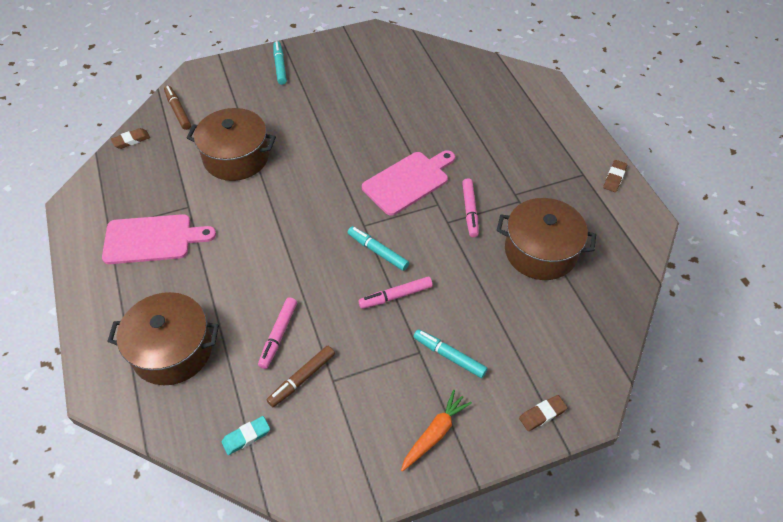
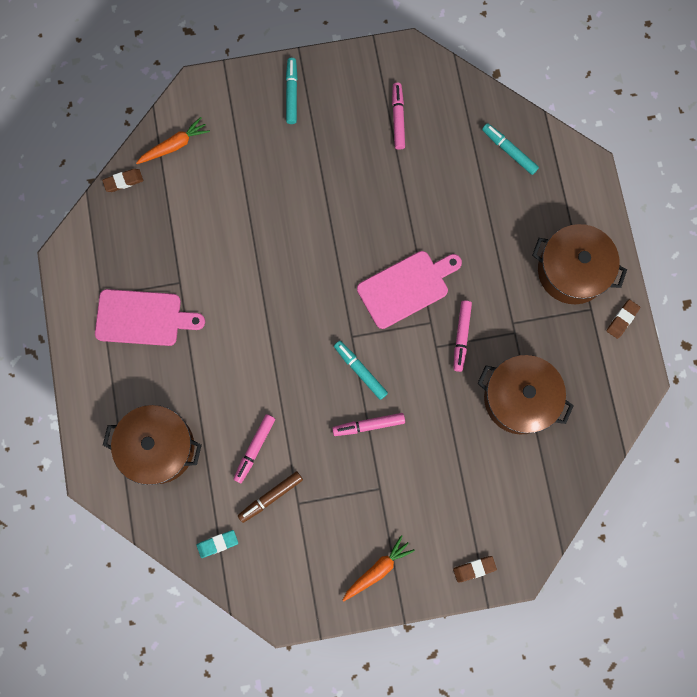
camera: 10 degrees right, 25 degrees up
brown marker [164,86,191,130] -> orange carrot [136,117,210,164]
brown pot [187,108,276,181] -> brown pot moved to [532,224,627,304]
turquoise marker [414,329,488,378] -> turquoise marker moved to [482,123,539,175]
none -> pink marker [392,83,405,150]

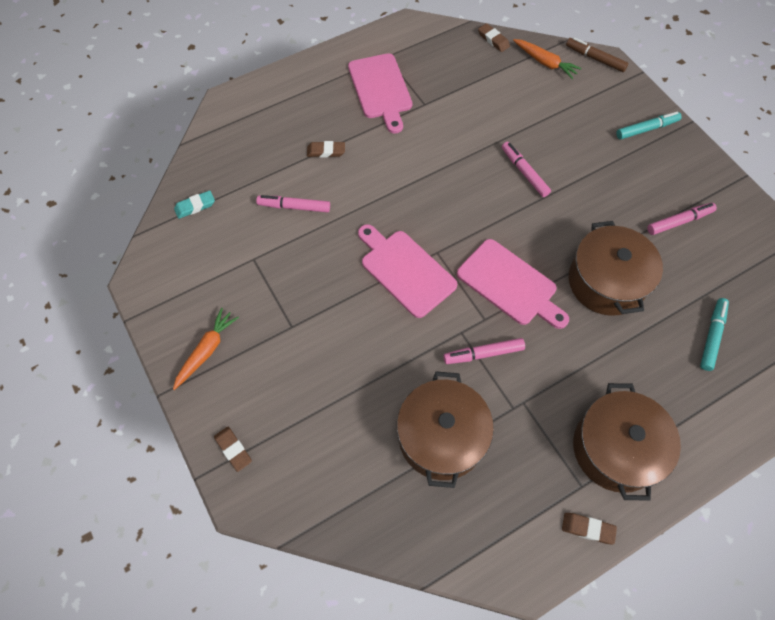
camera: 70 degrees right, 15 degrees down
brown pot [103,405,202,485] -> brown pot moved to [569,221,663,316]
turquoise eraser [197,530,238,558] -> turquoise eraser turned 75 degrees counterclockwise [174,191,215,219]
brown marker [238,471,303,523] -> brown marker moved to [566,37,628,72]
pink marker [332,413,405,436] -> pink marker moved to [502,142,551,197]
turquoise marker [334,341,388,400] -> pink cutting board [358,224,457,318]
orange carrot [342,535,415,602] -> orange carrot turned 90 degrees counterclockwise [173,308,239,390]
none -> brown eraser [307,141,345,157]

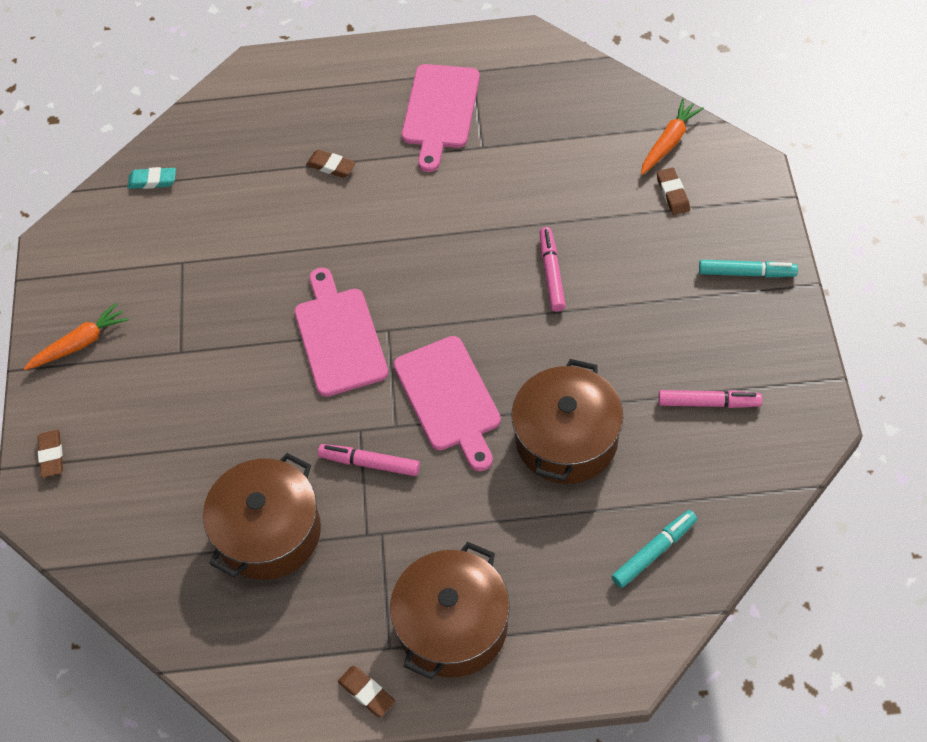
camera: 30 degrees right, 5 degrees down
pink marker [256,195,330,212] -> none
brown eraser [478,23,510,52] -> brown eraser moved to [657,168,690,215]
orange carrot [513,39,582,79] -> orange carrot turned 120 degrees counterclockwise [641,99,704,175]
brown marker [566,37,628,72] -> none

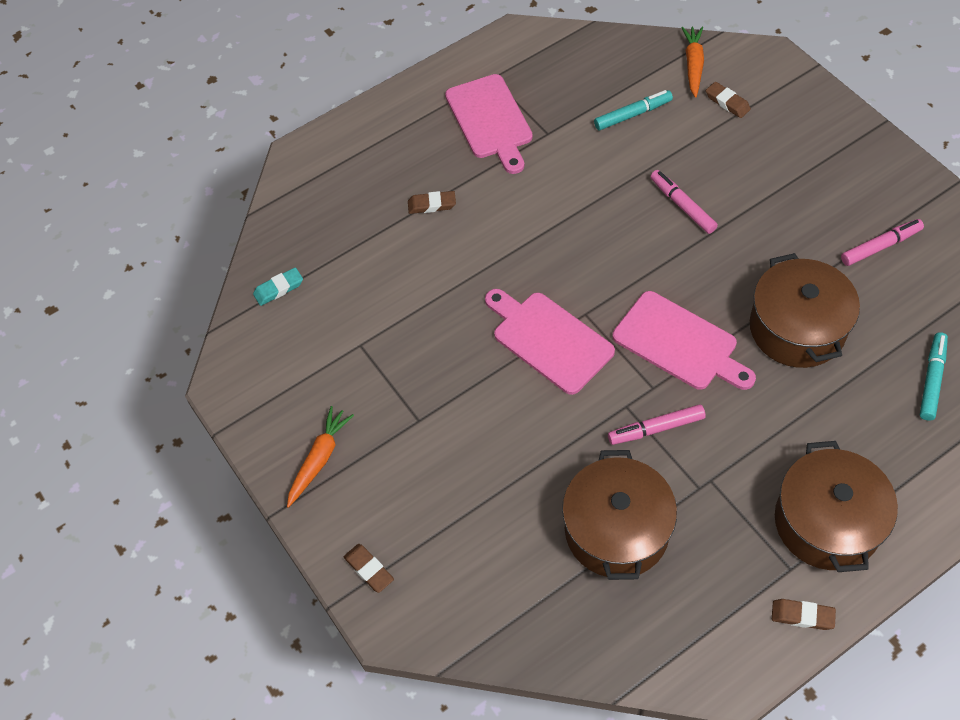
camera: 30 degrees left, 0 degrees up
turquoise marker [699,260,798,278] -> turquoise marker moved to [594,90,673,131]

